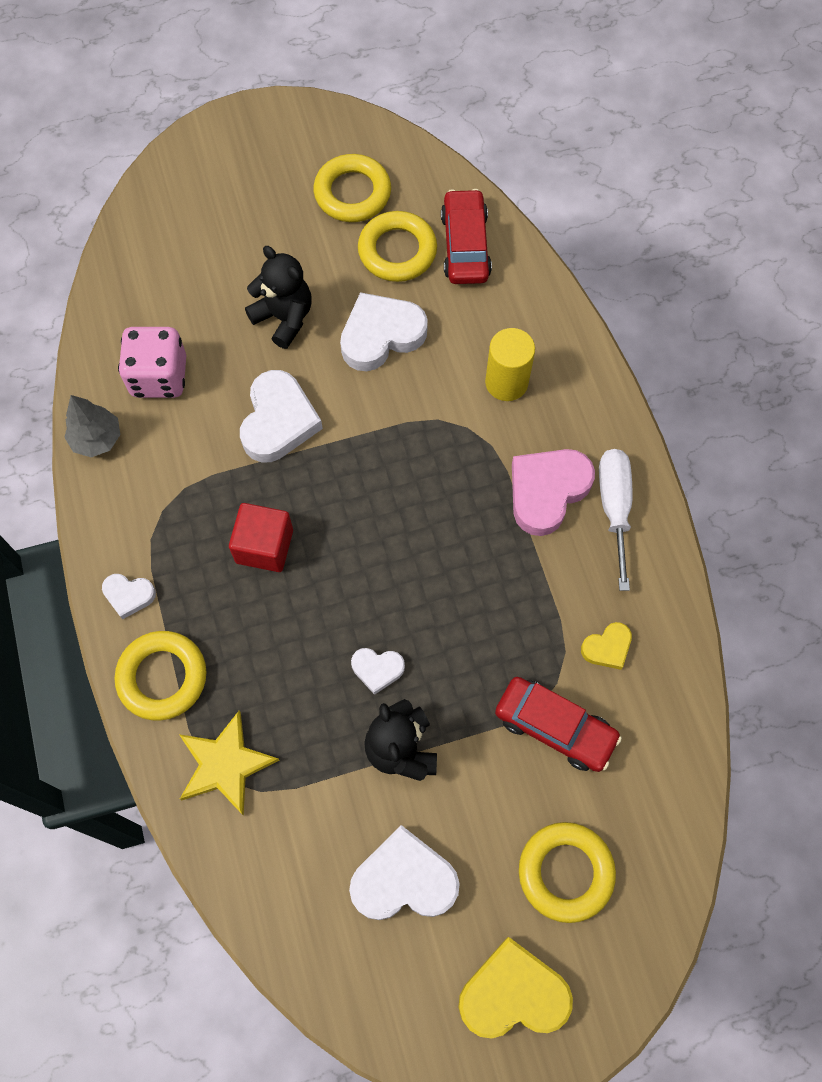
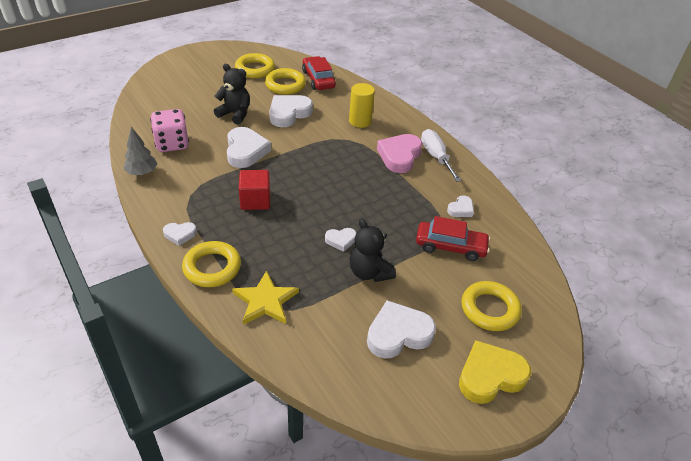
camera: 20 degrees left, 25 degrees down
yellow heart [581,622,632,670] -> white heart [447,195,474,217]

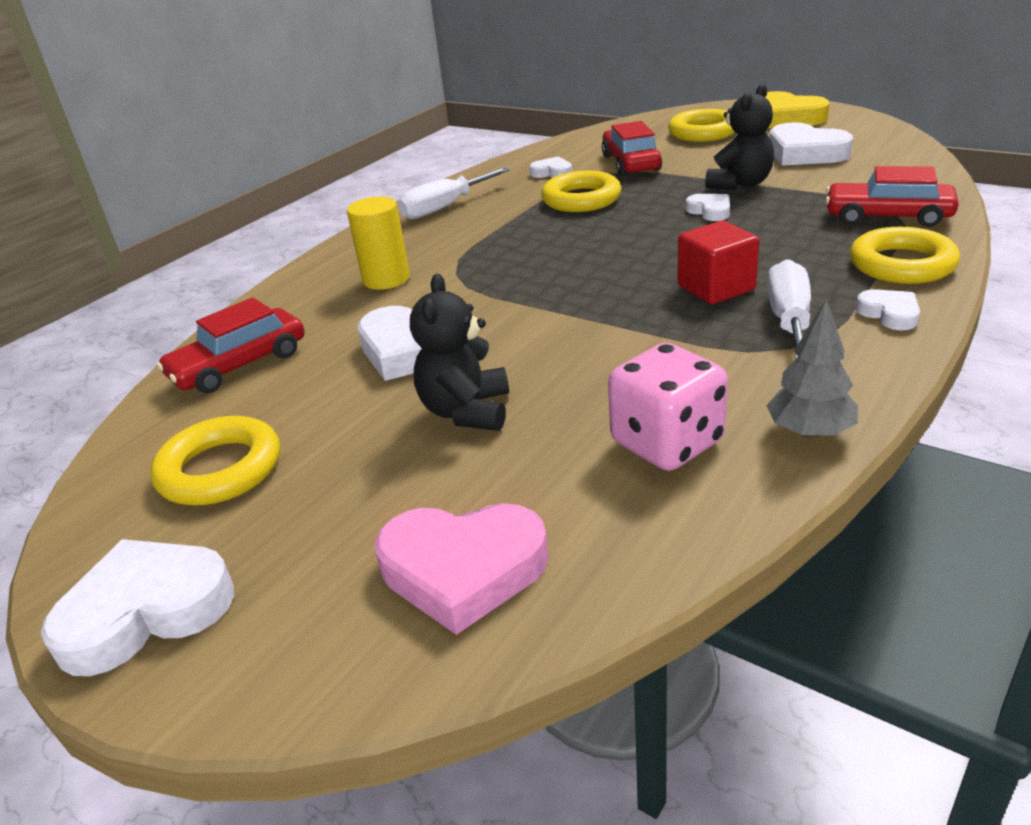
camera: 105 degrees left, 10 degrees down
white heart [227,127,271,168] -> white heart moved to [41,539,234,676]
yellow star [232,270,299,325] -> red car [826,166,959,227]
yellow ring [265,68,306,95] -> yellow ring moved to [541,170,621,212]
pink heart [377,134,422,173] -> pink heart moved to [375,503,549,635]
none -> white screwdriver [767,259,811,359]

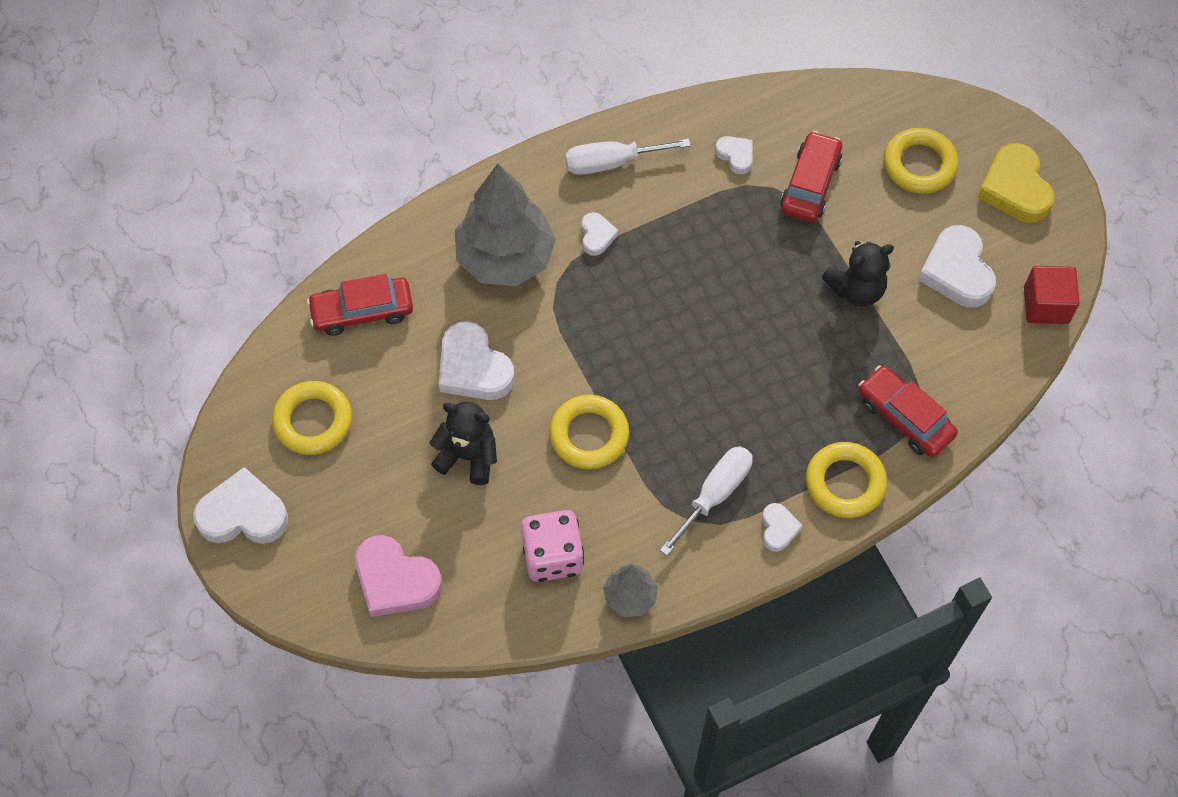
camera: 25 degrees right, 30 degrees up
yellow cylinder [347,196,410,290] -> grey tree [455,164,556,286]
black teddy bear [410,274,509,431] -> black teddy bear turned 75 degrees clockwise [429,402,497,485]
yellow ring [541,170,621,212] -> yellow ring moved to [549,395,629,469]
red cube [677,221,759,304] -> red cube moved to [1024,266,1080,324]
white heart [686,194,730,221] -> white heart moved to [581,212,619,256]

